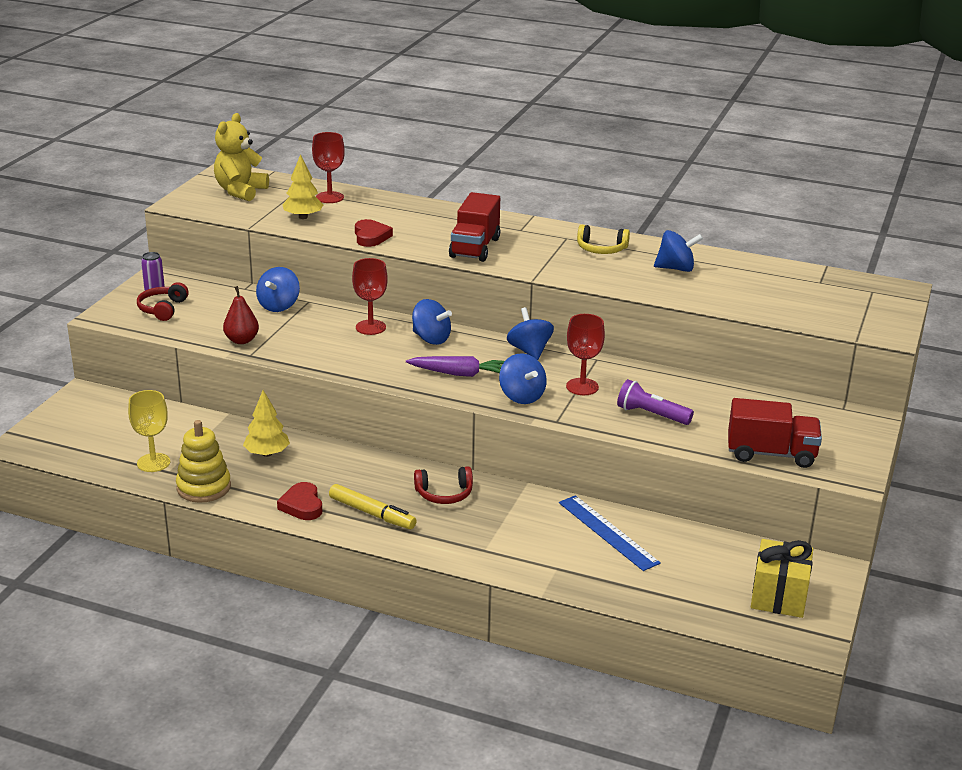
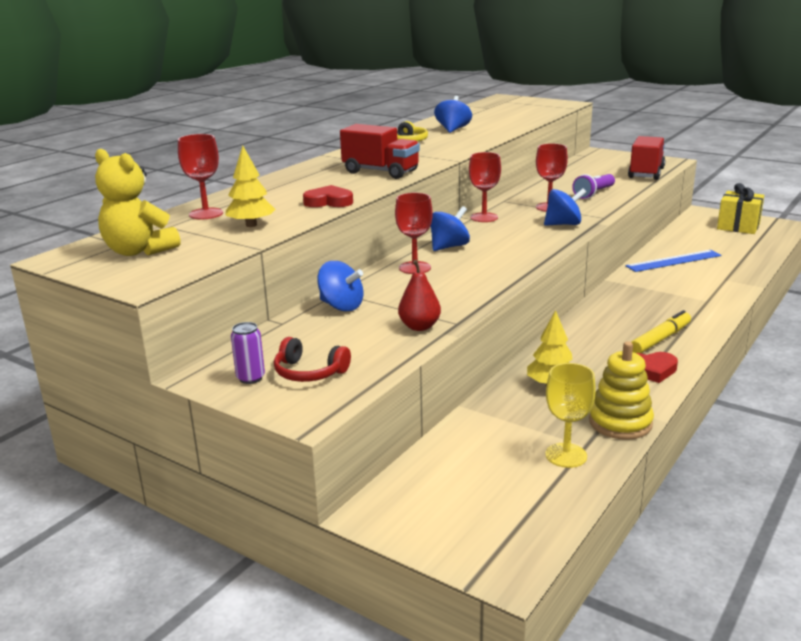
camera: 75 degrees left, 5 degrees down
purple carrot [406,356,505,377] -> none
red headphones [414,466,473,504] -> none
blue spinning top [507,307,554,360] -> red goblet [469,152,501,222]

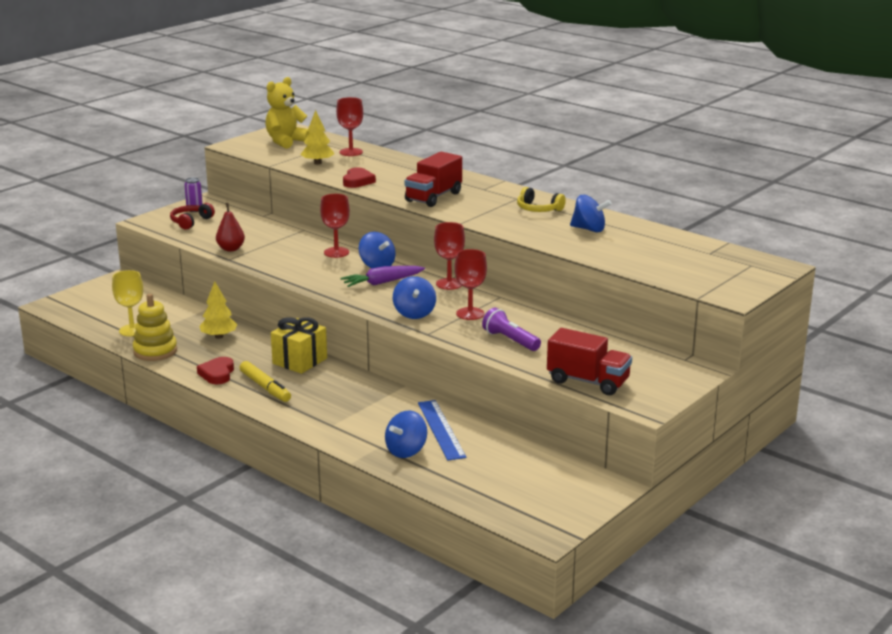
camera: 95 degrees right, 0 degrees up
blue spinning top [317,261,364,312] -> blue spinning top moved to [385,411,427,458]
yellow gift [717,183,764,234] -> yellow gift moved to [271,317,327,374]
none -> purple carrot [341,266,425,287]

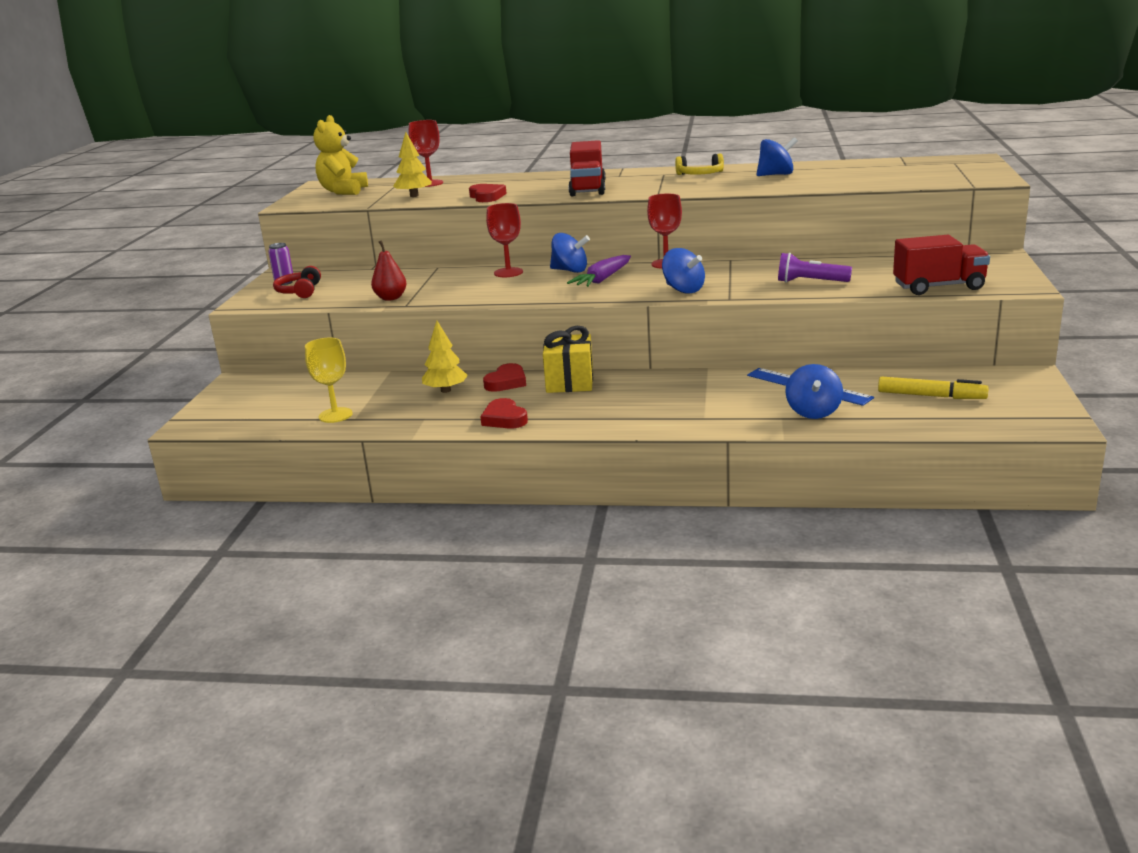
camera: 30 degrees left, 0 degrees up
yellow stacking toy [133,294,177,361] -> none
yellow marker [240,361,291,402] -> yellow marker moved to [878,377,989,399]
red goblet [454,249,487,320] -> none
none -> red heart [483,363,526,392]

